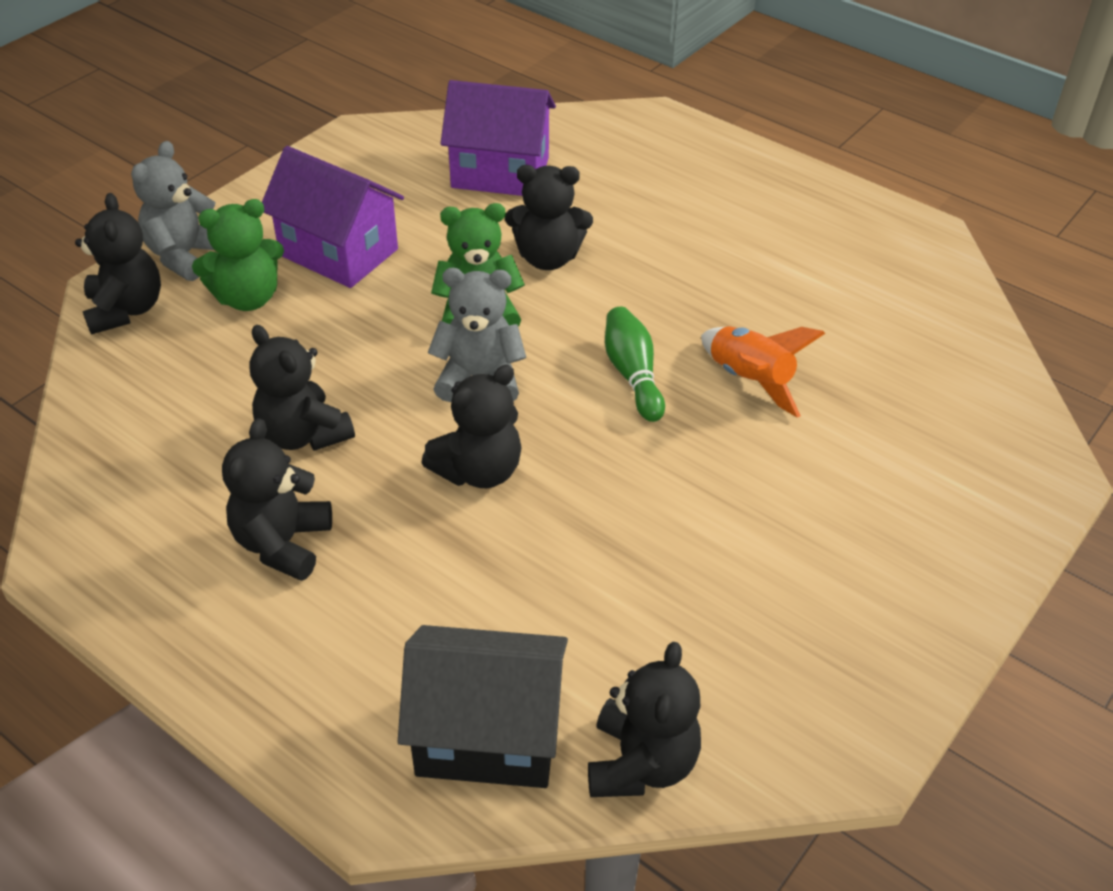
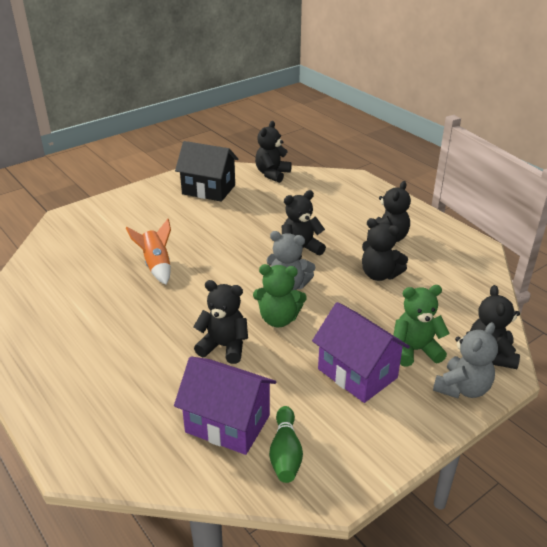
camera: 165 degrees left, 10 degrees down
black teddy bear [250,325,355,451] -> black teddy bear turned 150 degrees clockwise [362,218,408,281]
black house [398,625,568,788] -> black house moved to [175,141,239,202]
green bowling pin [605,307,665,422] -> green bowling pin moved to [269,406,303,483]

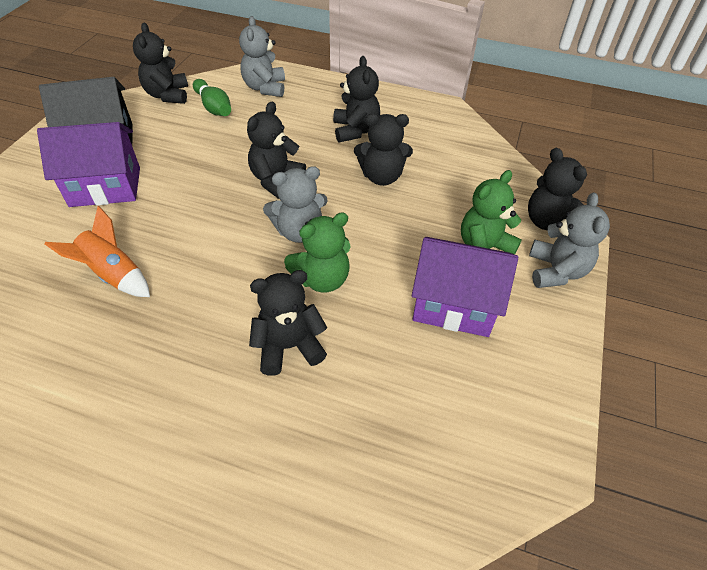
camera: 35 degrees left, 15 degrees up
purple house [174,356,276,455] -> purple house moved to [37,122,140,207]
green bowling pin [269,406,303,483] -> green bowling pin moved to [193,79,231,116]
none -> grey teddy bear [239,16,285,97]

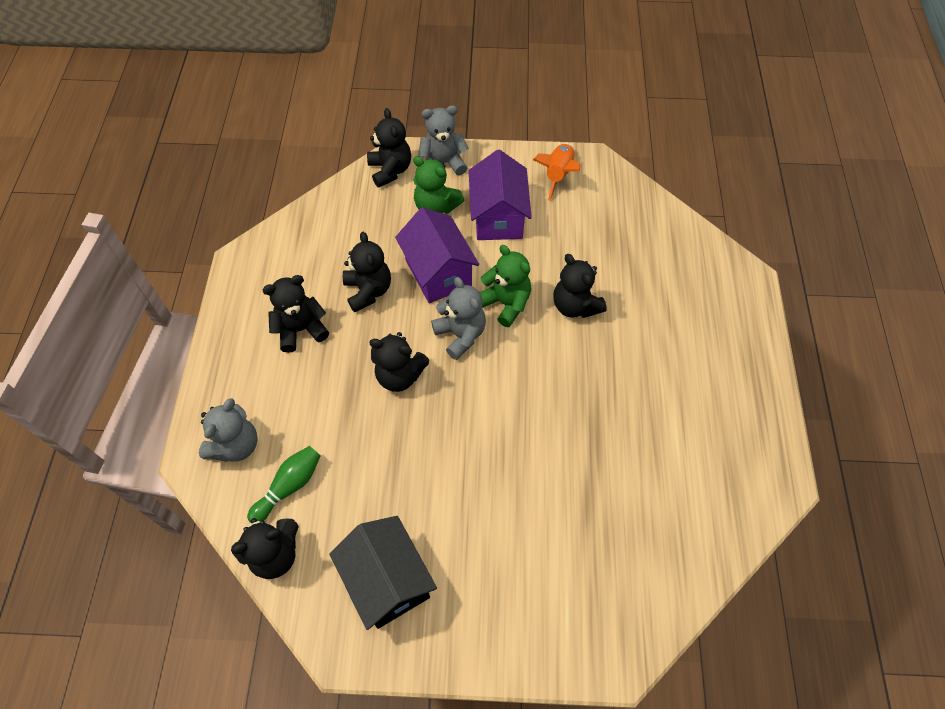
camera: 105 degrees left, 10 degrees up
purple house [37,122,140,207] -> purple house moved to [395,207,479,303]
orange rocket [45,206,150,297] -> orange rocket moved to [533,143,581,201]
grey teddy bear [239,16,285,97] -> grey teddy bear turned 45 degrees counterclockwise [199,398,258,462]
black teddy bear [528,148,587,230] -> black teddy bear turned 60 degrees counterclockwise [367,108,411,188]

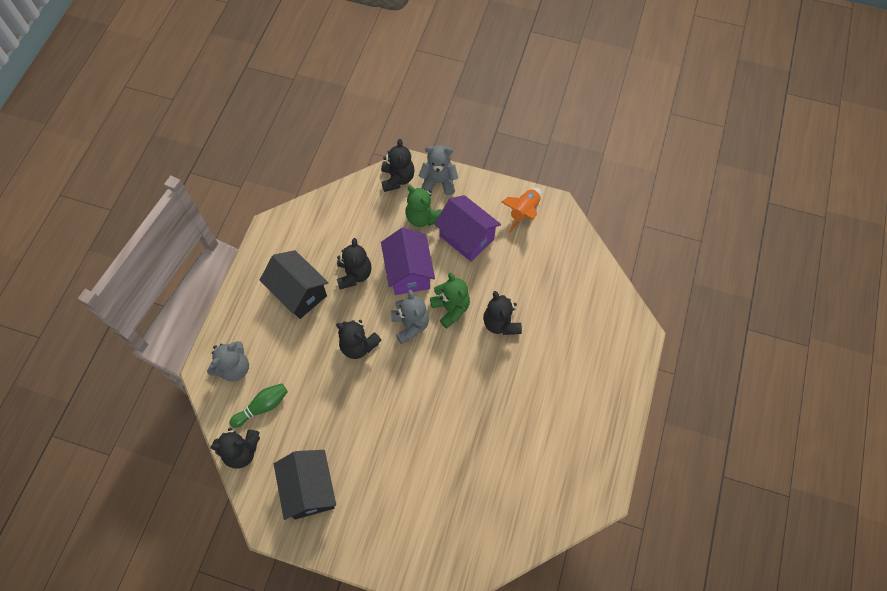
camera: 15 degrees right, 5 degrees up
black teddy bear [262,275,329,353] -> black house [260,250,329,319]
purple house [469,149,532,240] -> purple house turned 60 degrees counterclockwise [434,195,501,262]

